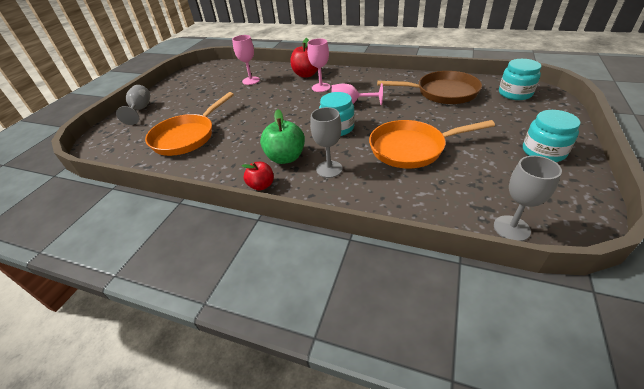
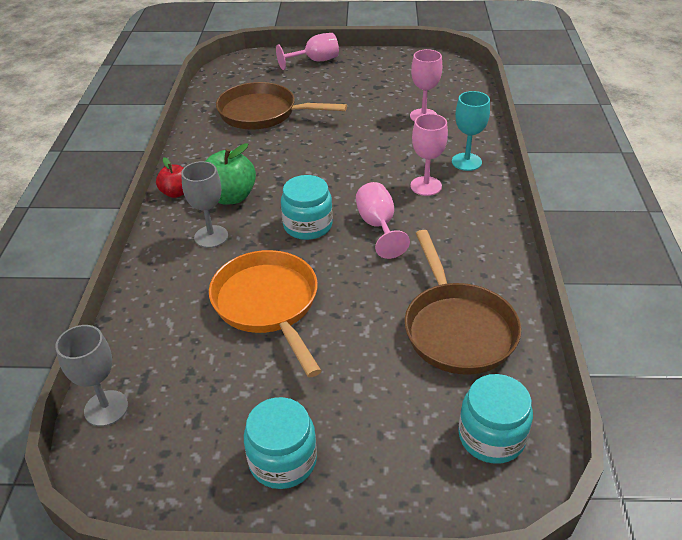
camera: 70 degrees right, 0 degrees up
grey goblet [116,85,150,125] -> pink goblet [276,33,339,70]
orange pan [145,92,234,156] -> brown pan [216,82,347,130]
red apple [290,38,318,77] -> turquoise goblet [452,91,490,171]

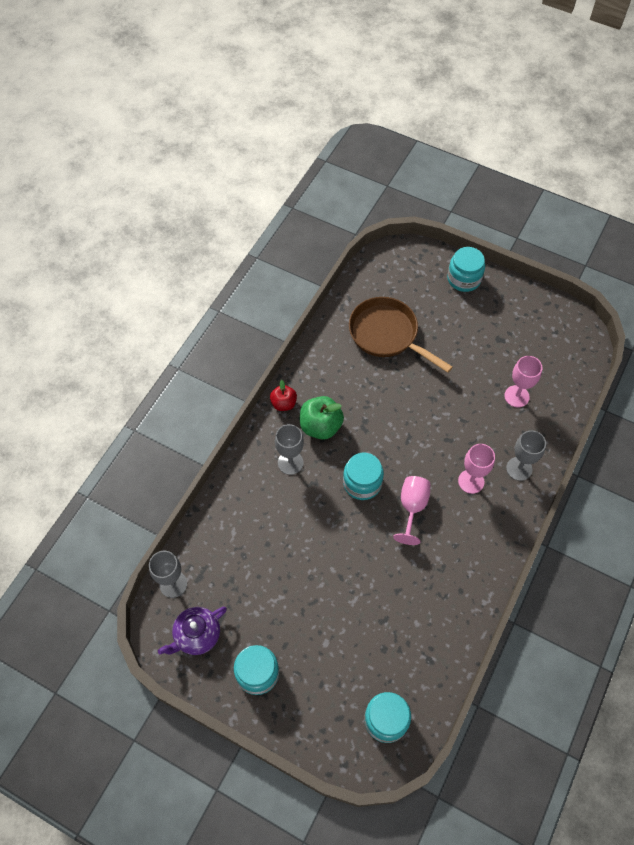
camera: 25 degrees right, 20 degrees up
orange pan [209,250,322,377] -> none
pink goblet [276,33,339,70] -> turquoise jar [447,247,485,292]
brown pan [405,230,521,375] -> none
turquoise goblet [452,91,490,171] -> grey goblet [506,430,546,481]
none -> purple teapot [158,607,227,655]

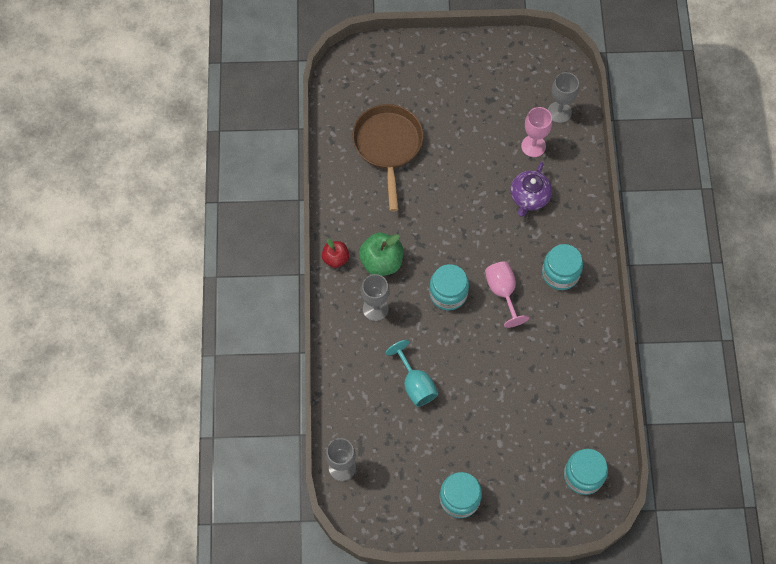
camera: 30 degrees left, 5 degrees up
purple teapot [158,607,227,655] -> purple teapot moved to [510,162,552,217]
brown pan [349,297,453,373] -> brown pan turned 75 degrees clockwise [352,104,423,211]
turquoise jar [447,247,485,292] -> turquoise jar moved to [542,244,583,290]
pink goblet [458,444,495,494] -> none
grey goblet [506,430,546,481] -> grey goblet moved to [548,72,579,123]
none -> turquoise goblet [385,340,438,407]

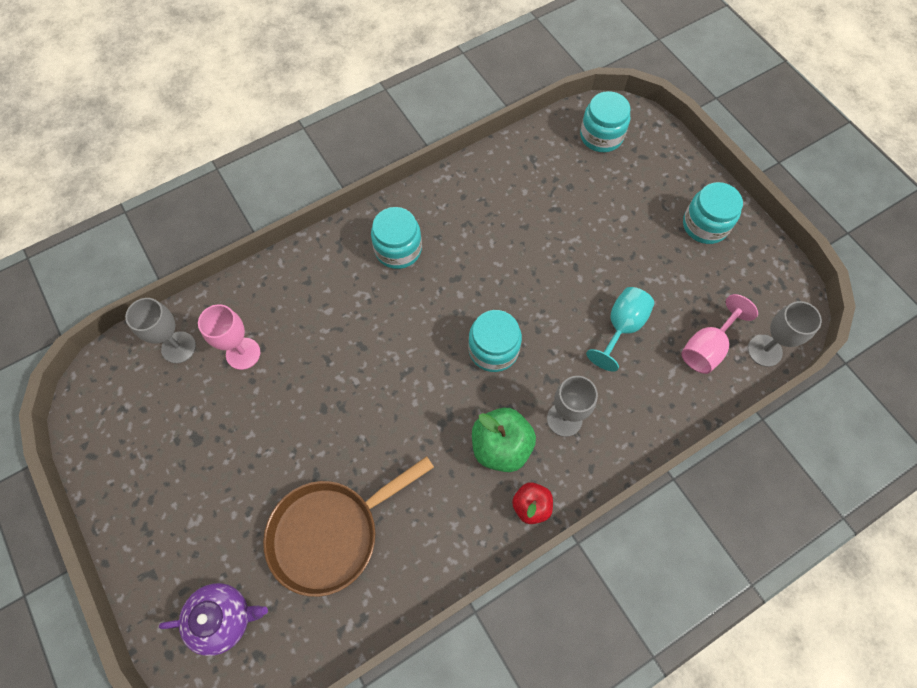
camera: 120 degrees left, 0 degrees up
pink goblet [485,261,529,328] -> pink goblet moved to [681,294,758,374]
purple teapot [510,162,552,217] -> purple teapot moved to [159,583,268,656]

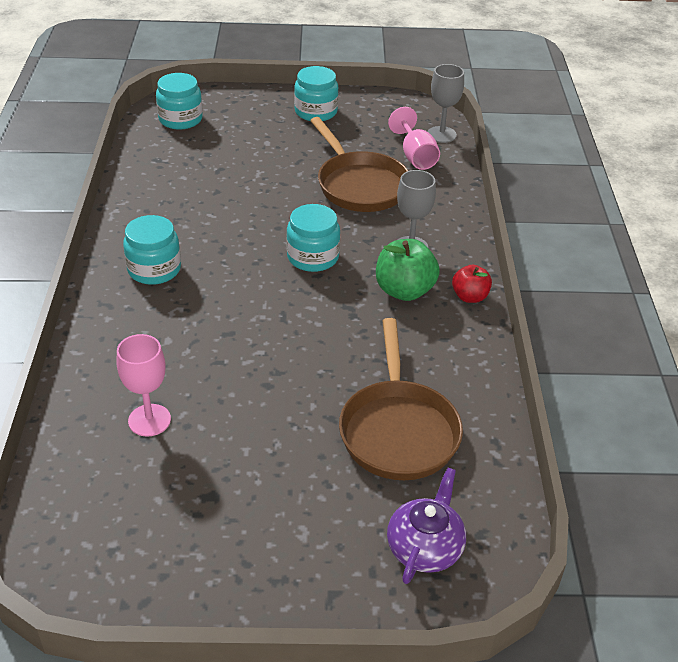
camera: 60 degrees left, 25 degrees down
grey goblet [125,298,196,363] -> none
turquoise goblet [586,287,654,372] -> brown pan [310,117,408,212]

